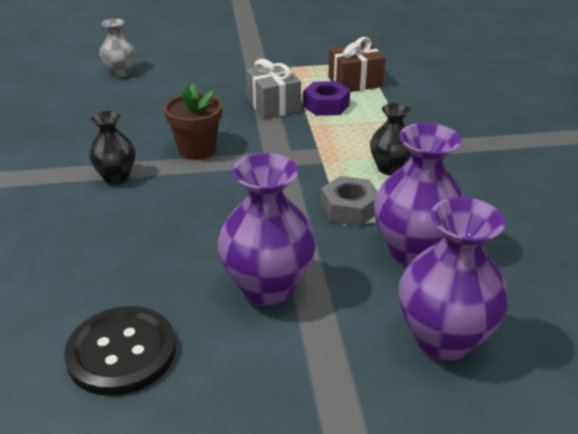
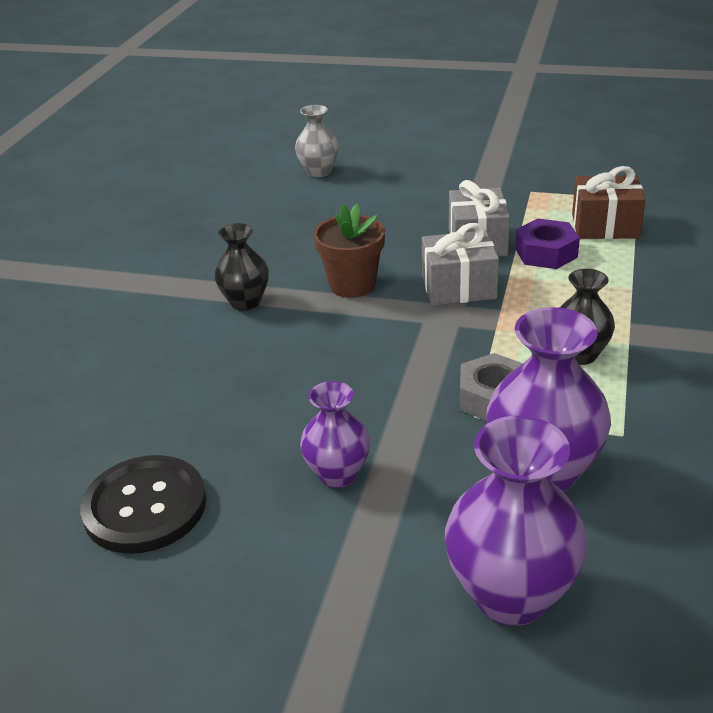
camera: 25 degrees right, 0 degrees up
purple vase [218,153,316,306] -> purple vase [300,381,370,488], size x0.59
none -> grey gift [422,223,499,306]

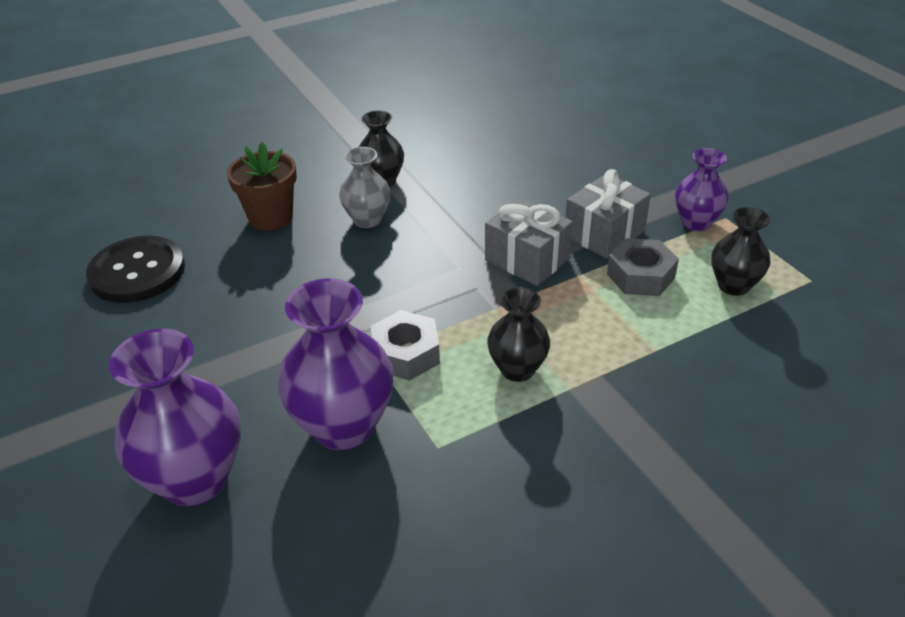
camera: 45 degrees right, 5 degrees up
grey vase [295,105,339,177] -> grey vase moved to [339,147,391,228]
purple vase [300,381,370,488] -> purple vase moved to [675,148,728,231]
brown flower pot [313,204,385,298] -> brown flower pot moved to [227,142,297,231]
purple nut [515,218,580,269] -> grey nut [607,238,679,296]
brown gift [572,166,646,239] -> black vase [711,207,771,296]

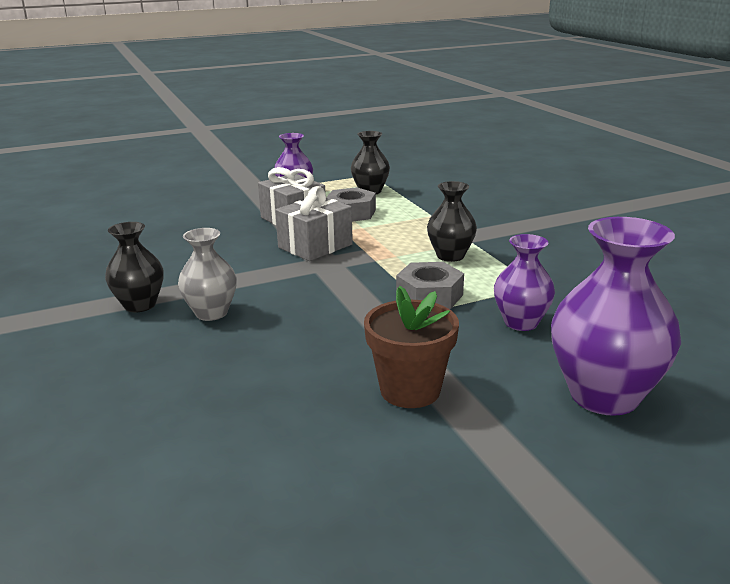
camera: 85 degrees left, 15 degrees down
black button [86,236,185,303] -> none
brown flower pot [227,142,297,231] -> brown flower pot moved to [364,286,459,408]
purple vase [278,278,394,450] -> purple vase [494,234,555,331], size x0.59

